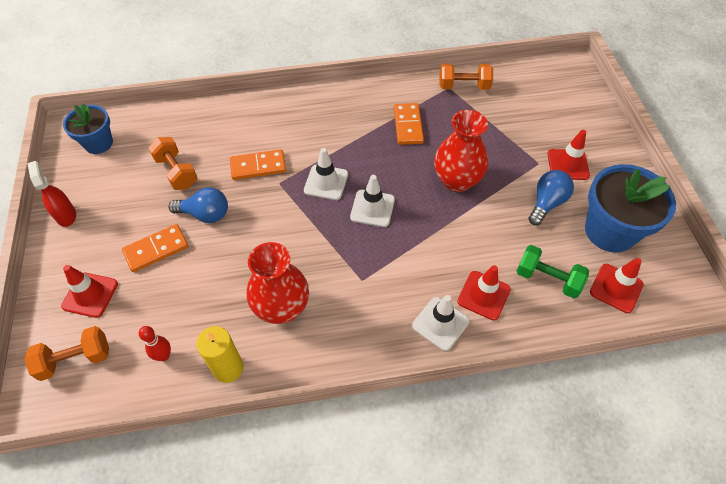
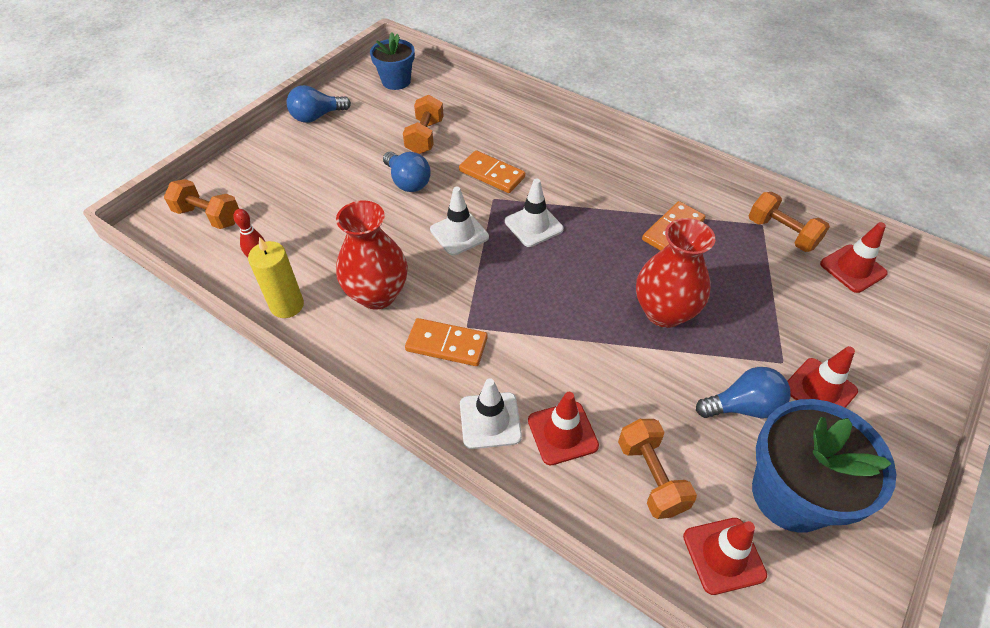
camera: 45 degrees right, 5 degrees down
red spray bottle [28,161,76,227] -> blue light bulb [286,85,351,123]
red traffic cone [61,265,118,318] -> red traffic cone moved to [820,222,888,293]
orange domino [122,224,188,272] -> orange domino moved to [405,318,488,366]
white traffic cone [350,175,395,227] -> white traffic cone moved to [430,187,489,256]
green dumbbell [516,245,589,298] -> orange dumbbell [618,419,697,519]

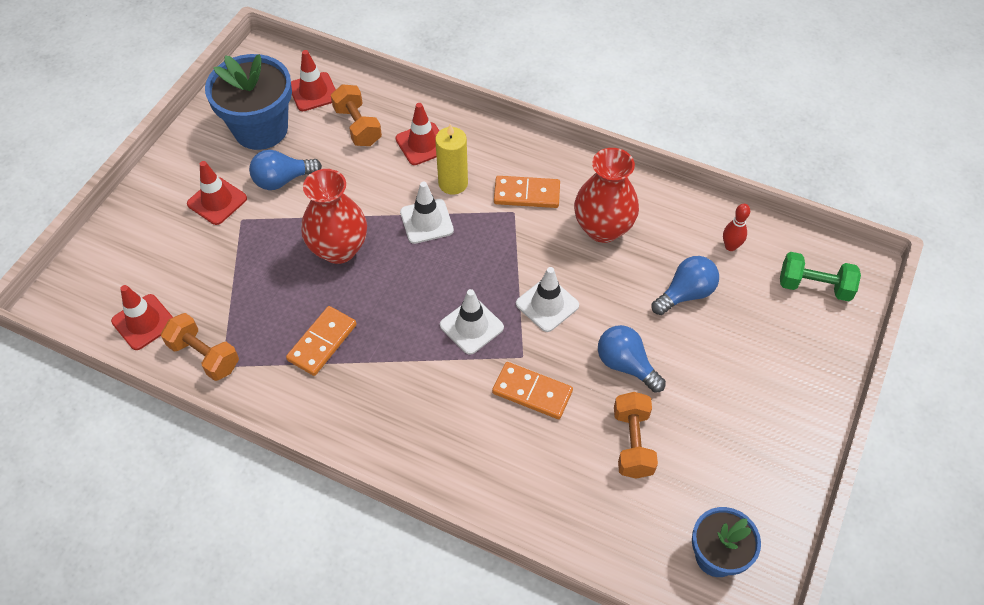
camera: 170 degrees right, 5 degrees up
orange dumbbell [164,179,239,229] -> green dumbbell [780,252,861,301]
yellow candle [248,237,304,318] -> yellow candle moved to [435,124,468,195]
blue light bulb [286,85,351,123] -> blue light bulb moved to [652,256,719,315]
white traffic cone [460,378,522,449] -> white traffic cone moved to [400,182,454,244]

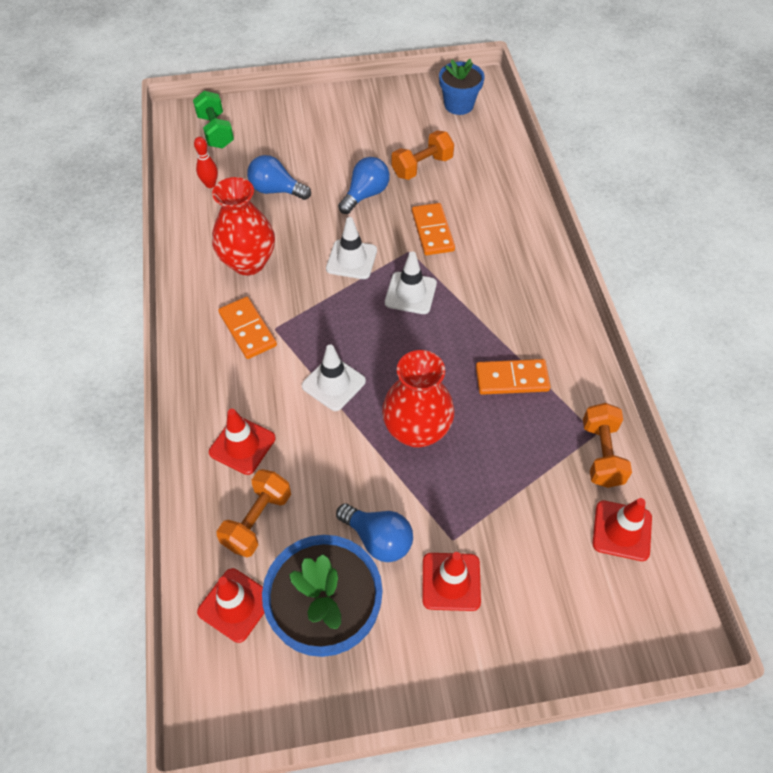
camera: 125 degrees left, 0 degrees up
yellow candle [435,124,468,195] -> none
blue light bulb [598,325,666,393] -> blue light bulb turned 150 degrees counterclockwise [338,157,390,214]

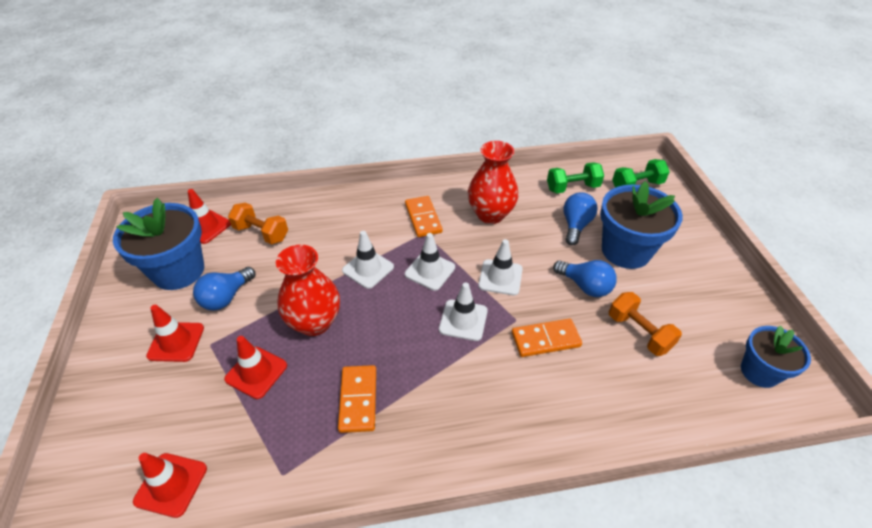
camera: 90 degrees right, 10 degrees down
red bowling pin [194,137,218,188] -> green dumbbell [547,162,604,193]
red traffic cone [209,409,275,475] -> red traffic cone moved to [224,336,287,399]
orange domino [218,297,277,359] -> orange domino turned 75 degrees counterclockwise [405,196,442,237]
orange dumbbell [583,403,632,488] -> none
none -> white traffic cone [405,233,455,291]
none -> blue flower pot [600,181,683,269]

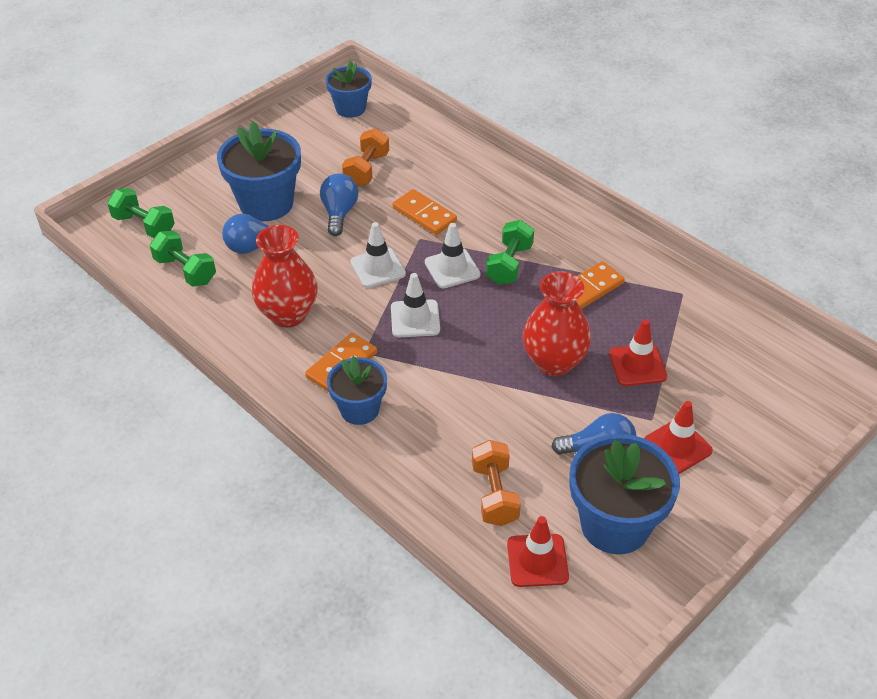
camera: 125 degrees left, 0 degrees up
red traffic cone [133,453,207,518] -> none
white traffic cone [342,231,394,289] -> none
none -> blue flower pot [327,356,387,425]
none -> green dumbbell [486,220,534,285]

